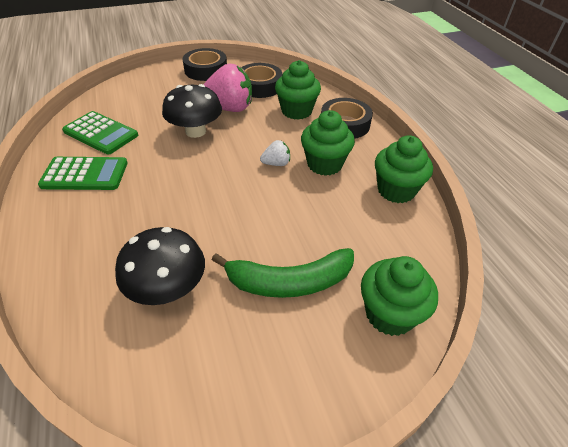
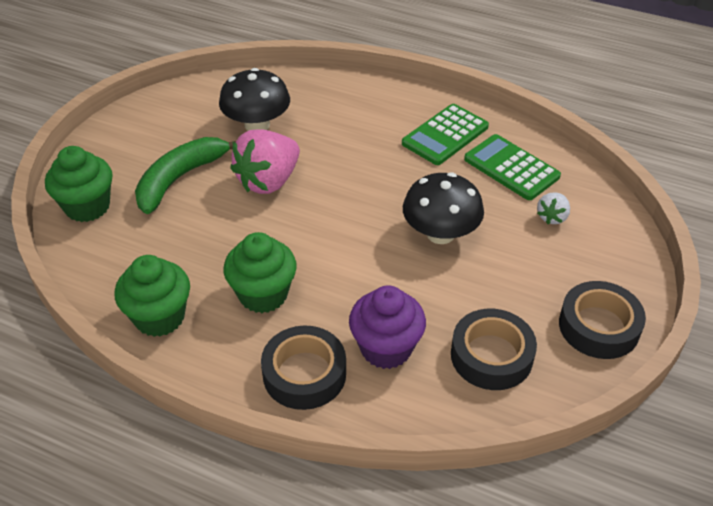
camera: 135 degrees right, 0 degrees up
green calculator [62,111,138,154] -> green calculator turned 60 degrees clockwise [464,134,561,200]
pink strawberry [203,64,252,112] -> pink strawberry moved to [230,129,300,194]
white strawberry [260,140,290,166] -> white strawberry moved to [537,192,570,224]
green cupcake [275,60,321,120] -> purple cupcake [349,285,426,369]

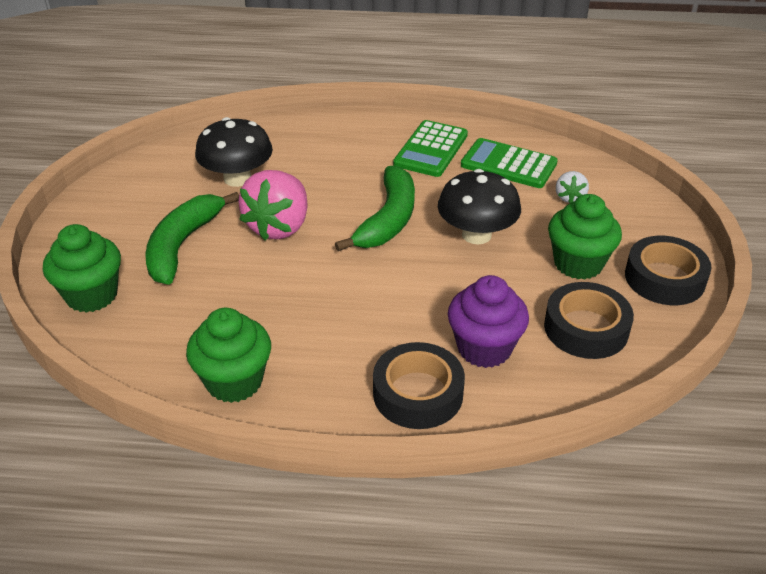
camera: 20 degrees left, 5 degrees down
green cupcake [223,232,297,313] -> green cupcake moved to [548,194,622,280]
none -> green banana [335,165,415,251]

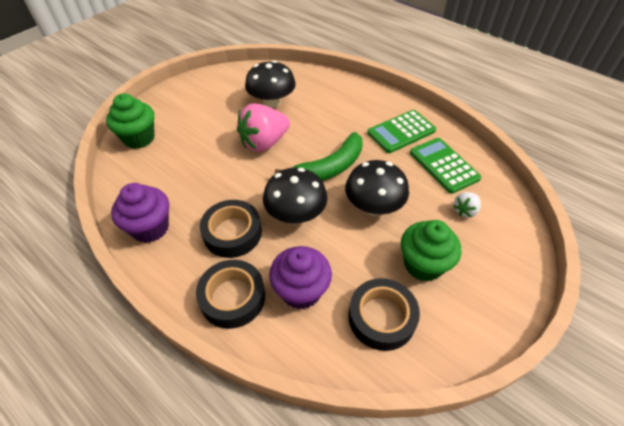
camera: 35 degrees right, 10 degrees up
green banana [145,192,239,285] -> none
green cupcake [186,308,271,403] -> purple cupcake [111,183,169,243]
black tape [625,236,712,305] -> black tape moved to [200,200,262,258]
none -> black mushroom [263,168,328,224]

